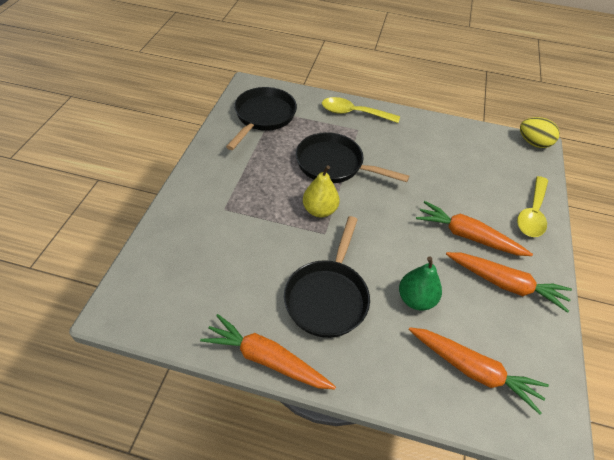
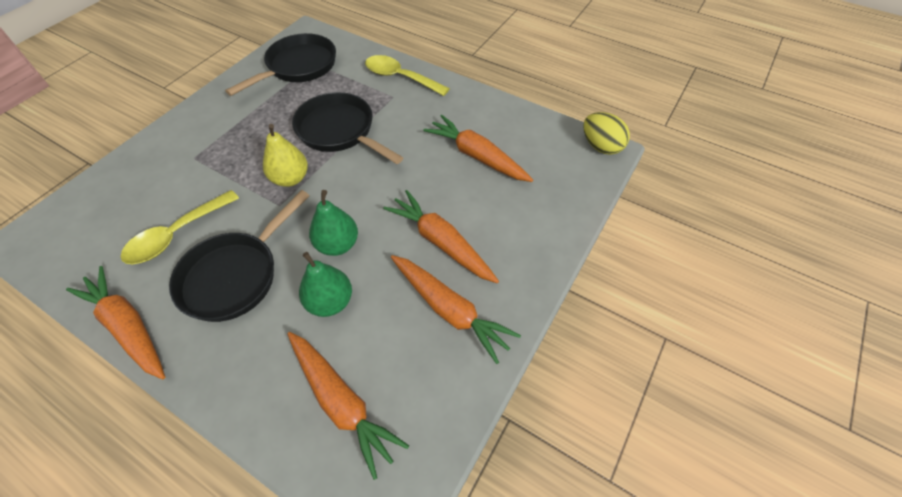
camera: 20 degrees right, 5 degrees up
yellow spoon [517,176,548,237] -> yellow spoon moved to [121,190,239,264]
none -> green pear [309,190,358,256]
none -> orange carrot [424,115,533,182]

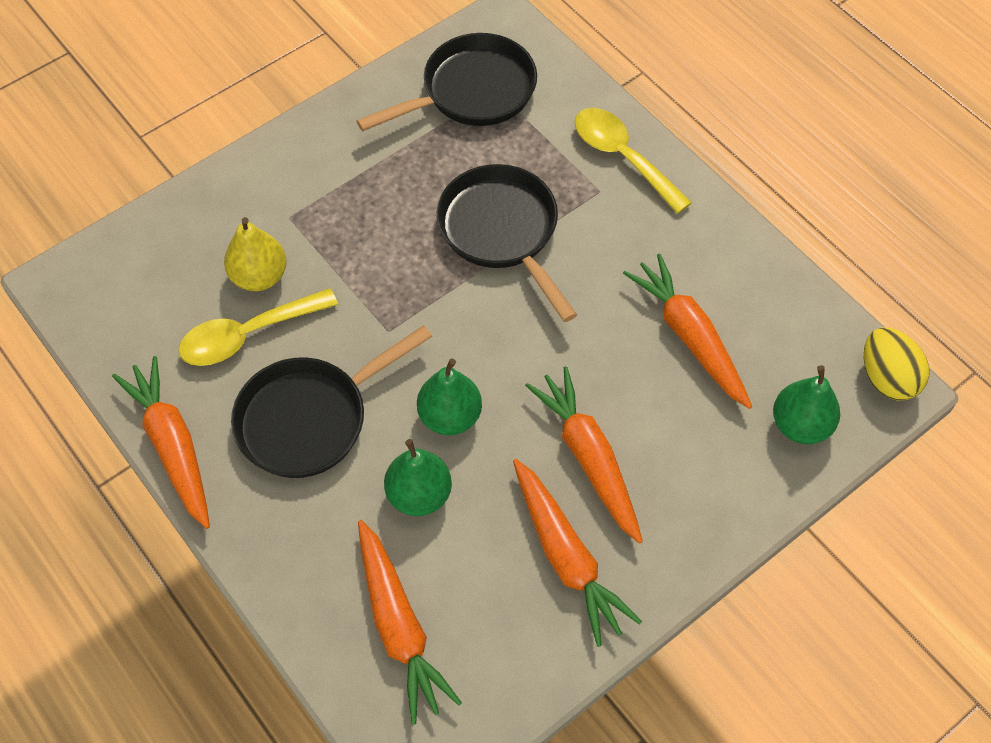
camera: 20 degrees right, 5 degrees up
yellow pear [263,124,308,187] -> yellow pear moved to [224,217,287,291]
none -> green pear [773,365,840,444]

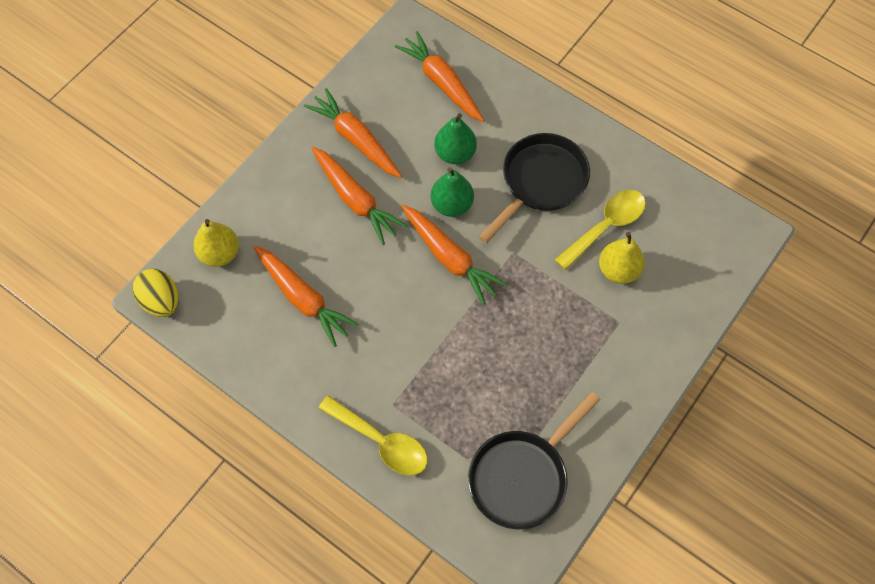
camera: 165 degrees right, 5 degrees up
orange carrot [112,356,210,529] -> orange carrot moved to [401,205,507,306]
black pan [437,164,577,322] -> none
green pear [773,365,840,444] -> yellow pear [193,219,239,267]

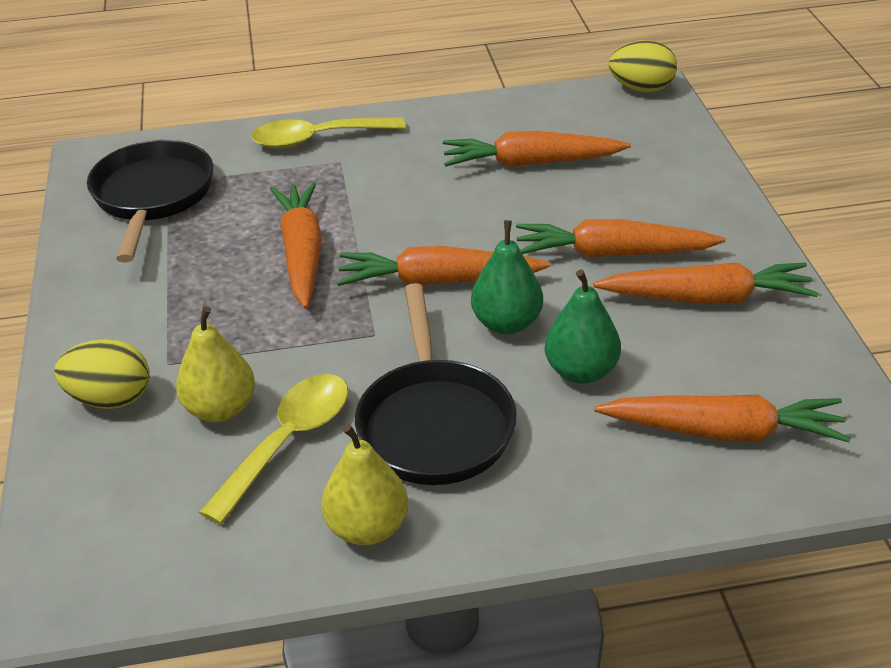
camera: 135 degrees right, 25 degrees down
yellow pear [193,219,239,267] -> yellow pear moved to [321,424,408,545]
yellow spoon [555,190,646,270] -> yellow spoon turned 150 degrees counterclockwise [199,374,348,525]
none -> yellow egg [54,339,150,409]
none -> orange carrot [270,182,322,309]

